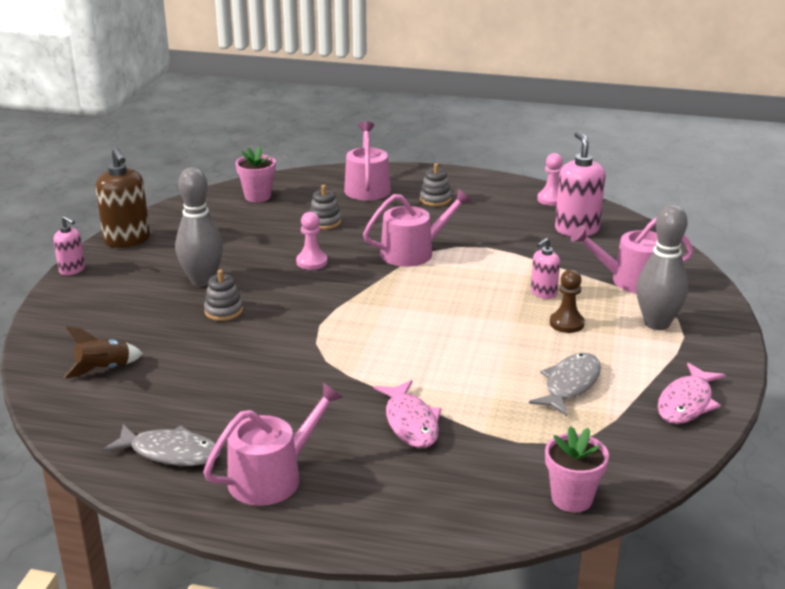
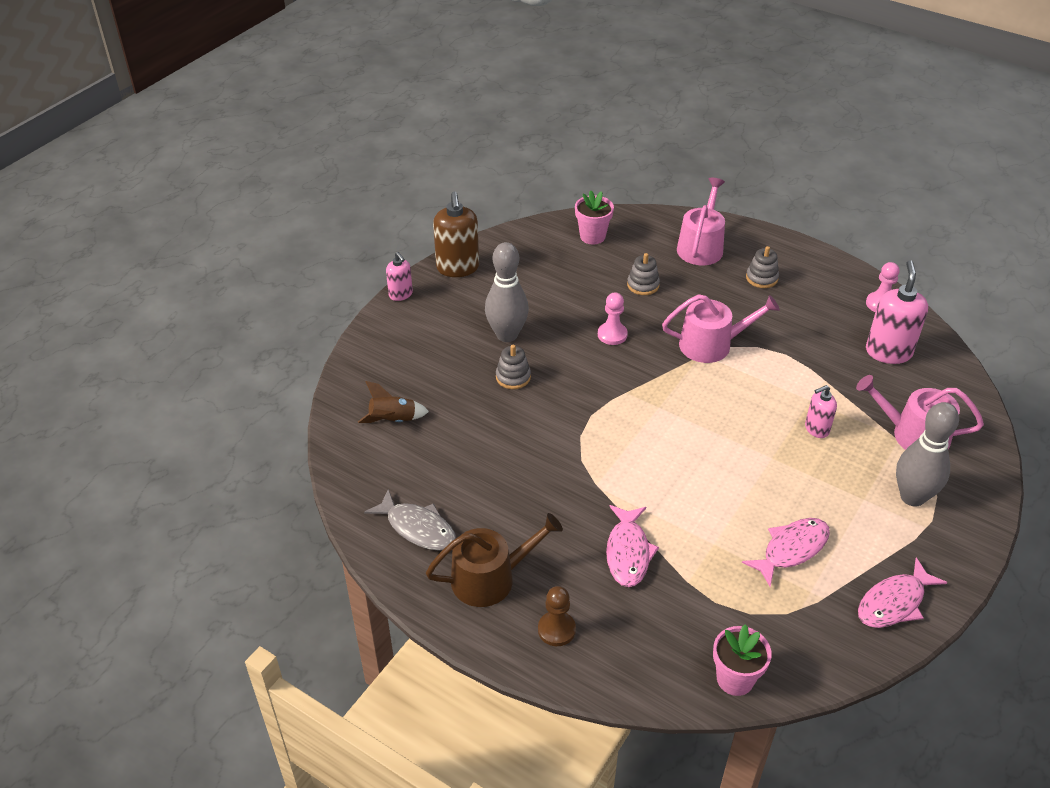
camera: 20 degrees right, 15 degrees up
pink watering can [203,382,343,506] -> brown watering can [426,513,563,607]
grey fish [529,353,601,416] -> pink fish [742,518,830,587]
brown pawn [550,269,585,333] -> brown pawn moved to [538,586,576,646]

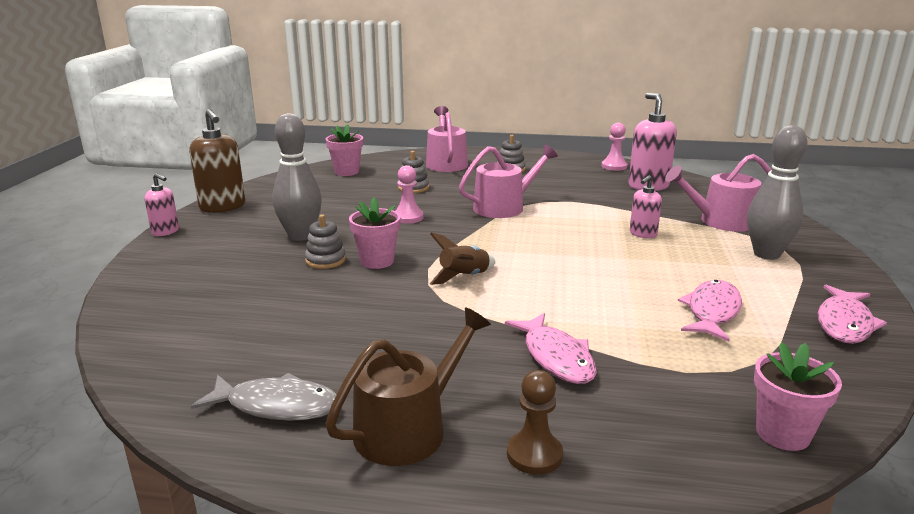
camera: 25 degrees left, 20 degrees down
brown rocket [358,381,429,423] -> brown rocket moved to [430,232,496,285]
none -> pink flower pot [349,198,401,269]

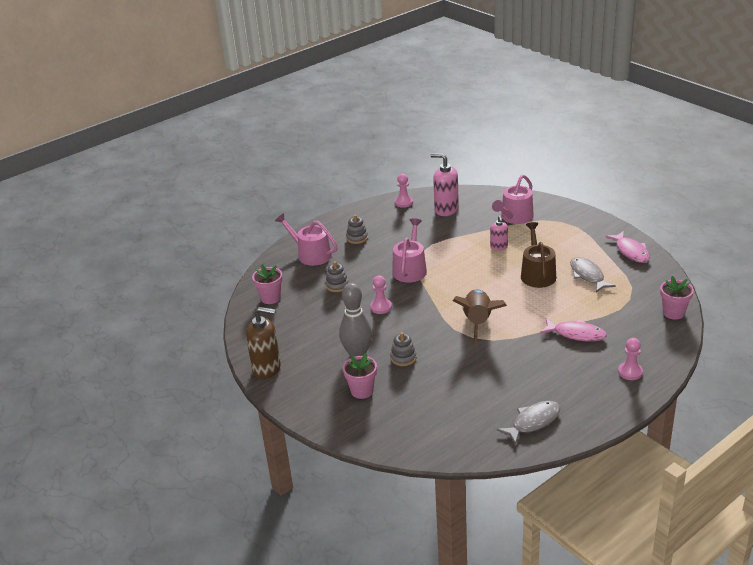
camera: 45 degrees left, 10 degrees up
pink soap dispenser [145,173,179,236] -> none
brown watering can [325,307,491,466] -> brown watering can moved to [521,222,556,288]
pink flower pot [349,198,401,269] -> pink flower pot moved to [343,353,377,399]
brown rocket [430,232,496,285] -> brown rocket [453,290,507,346], size x1.69
brown pawn [507,370,563,475] -> pink pawn [618,338,643,380]
pink fish [678,280,742,342] -> grey fish [570,257,616,293]
grey bowling pin [747,125,807,260] -> none

